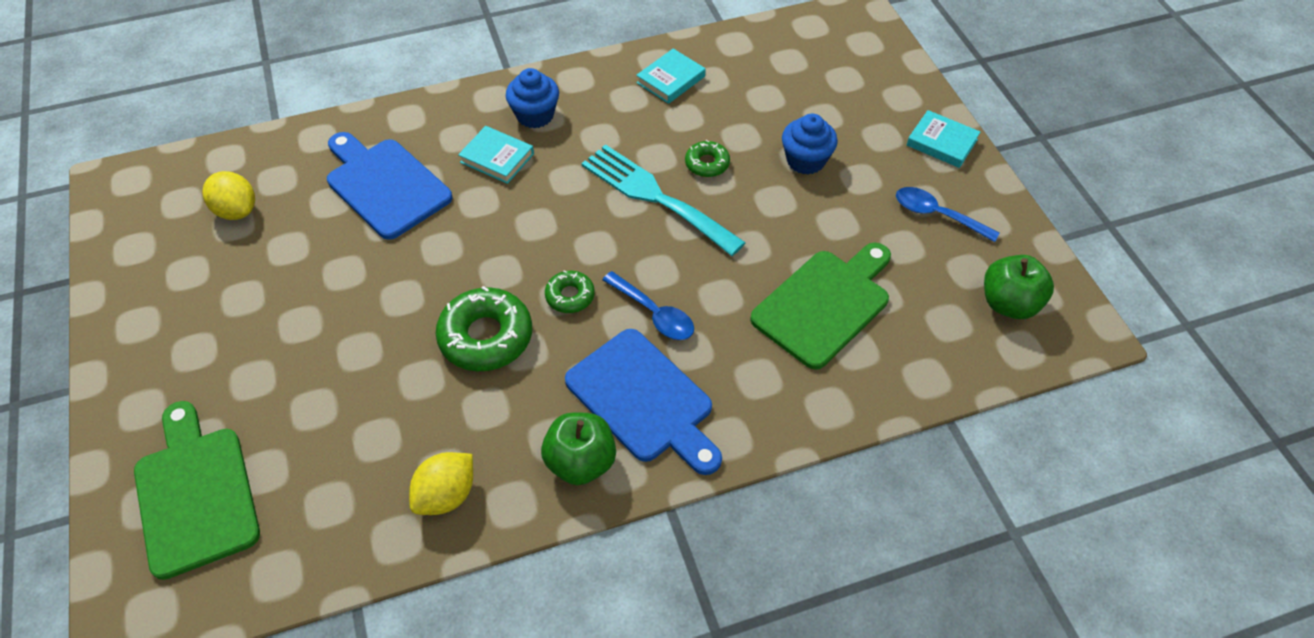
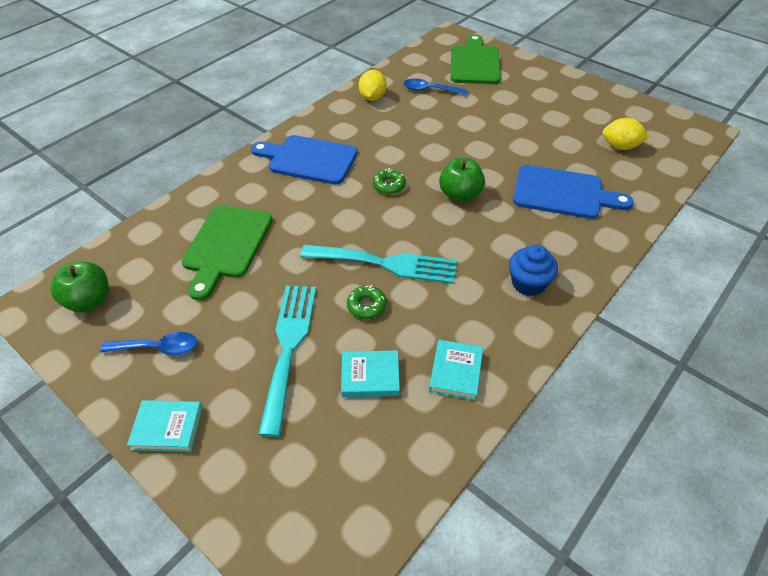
camera: 150 degrees right, 5 degrees down
green cutting board [134,401,260,580] -> green cutting board turned 120 degrees counterclockwise [450,34,501,84]
green donut [436,286,532,371] -> none
turquoise book [458,126,534,184] -> turquoise book moved to [341,350,400,397]
green apple [541,412,616,485] -> green apple moved to [439,158,485,202]
blue spoon [602,271,694,340] -> blue spoon moved to [403,78,467,95]
blue cupcake [782,114,838,175] -> turquoise fork [258,285,316,437]

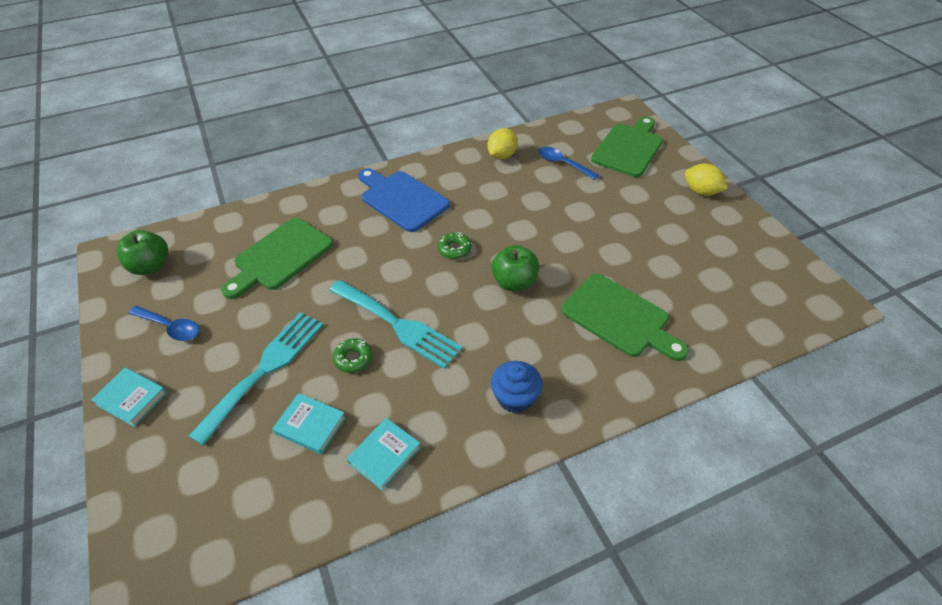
camera: 25 degrees right, 0 degrees up
blue cutting board [513,165,634,219] -> green cutting board [561,274,689,361]
yellow lemon [602,118,649,150] -> yellow lemon moved to [685,163,728,196]

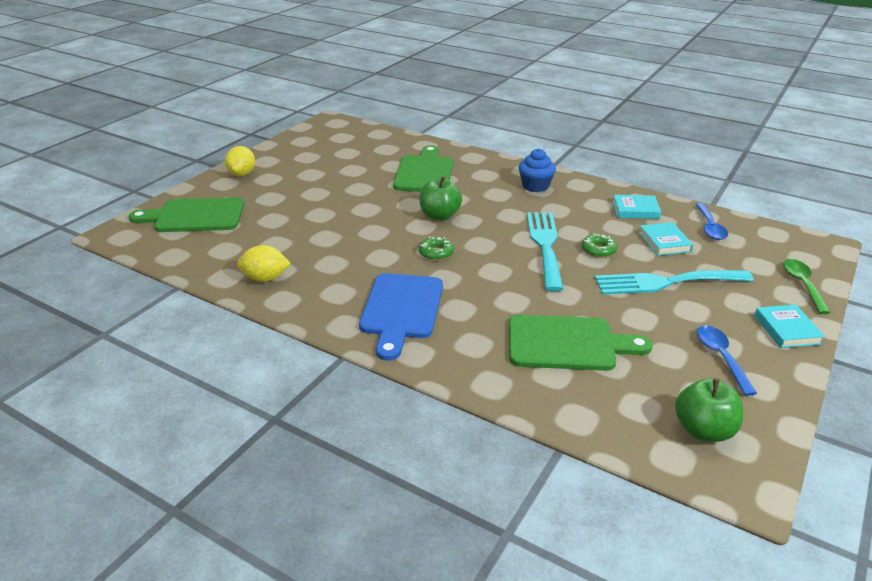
camera: 125 degrees left, 15 degrees down
blue spoon [538,147,599,180] -> blue spoon moved to [696,203,728,240]
none -> green spoon [783,259,831,314]

